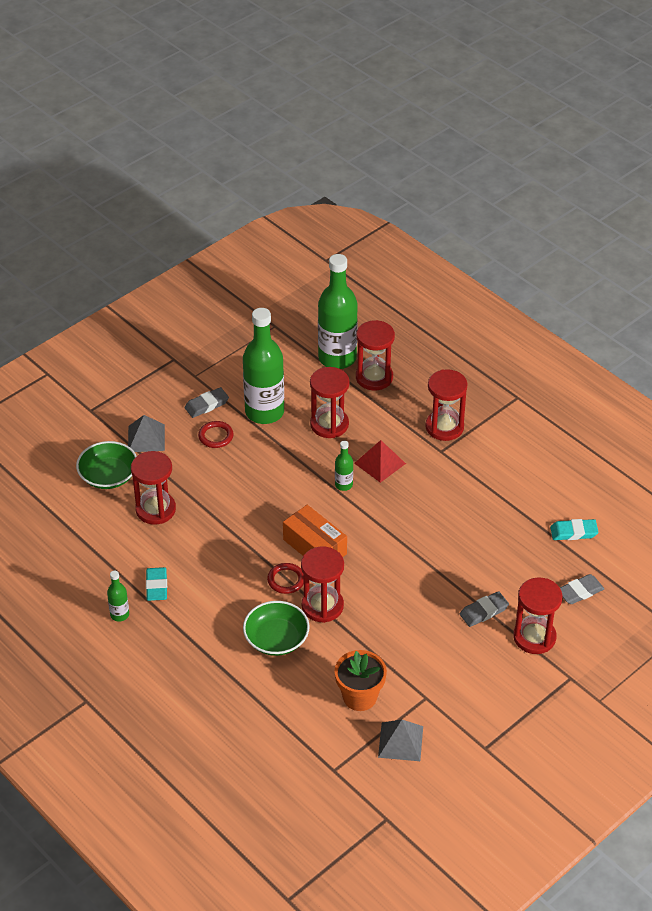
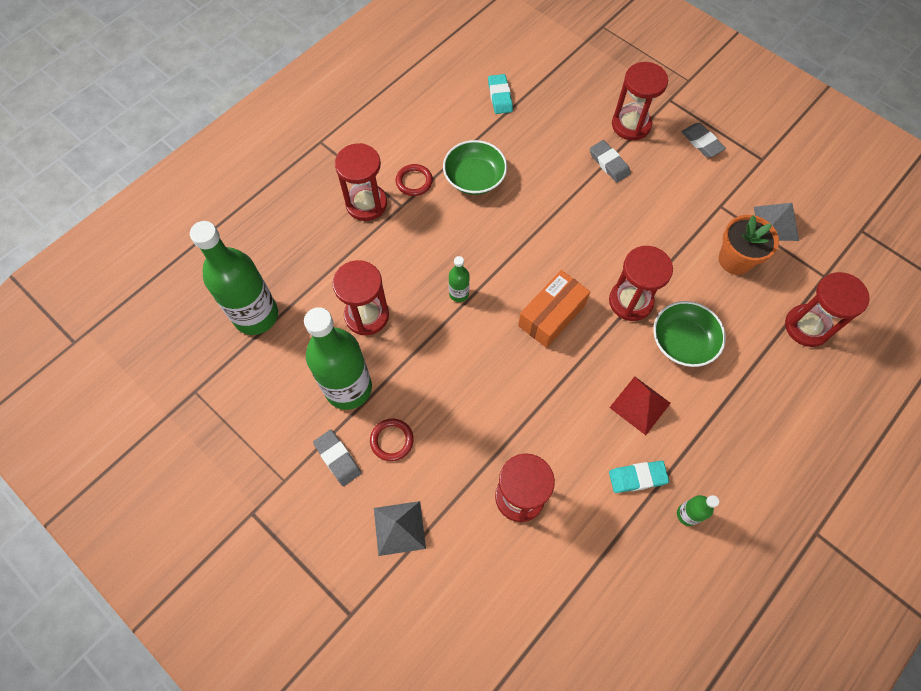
camera: 95 degrees left, 20 degrees up
green bowl [76,441,137,489] -> green bowl moved to [443,140,507,195]
red ring [267,563,304,594] -> red ring moved to [396,164,433,196]
red pyramid [354,440,406,483] -> red pyramid moved to [609,376,671,435]
red hourglass [356,320,395,390] -> red hourglass moved to [785,272,870,347]
grey eraser [560,574,604,604] -> grey eraser moved to [681,123,726,157]

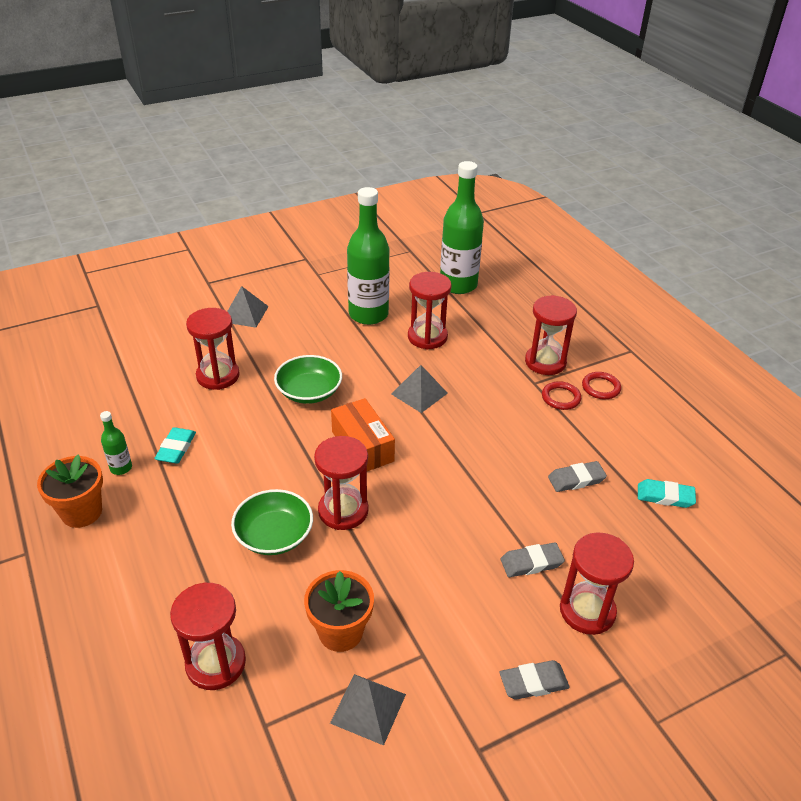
camera: 110 degrees right, 25 degrees down
grey eraser [313,430,361,486] -> grey eraser moved to [548,461,607,492]
red ring [370,419,414,461] -> red ring moved to [582,372,621,399]
green bowl [443,140,507,195] -> green bowl moved to [274,355,342,404]
green bottle [449,256,470,302] -> grey pyramid [391,365,448,413]
red pyramid [609,376,671,435] -> none
none -> orange flower pot [37,455,103,528]

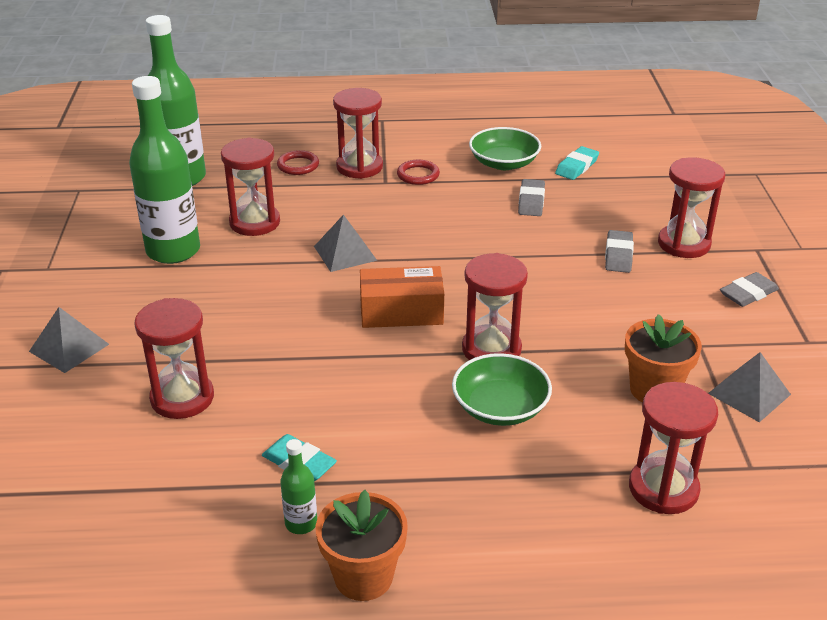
camera: 65 degrees left, 5 degrees down
green bowl [274,355,342,404] -> green bowl moved to [469,127,541,170]
grey eraser [500,660,570,700] -> grey eraser turned 45 degrees clockwise [720,272,779,307]
red ring [582,372,621,399] -> red ring moved to [277,150,319,175]

